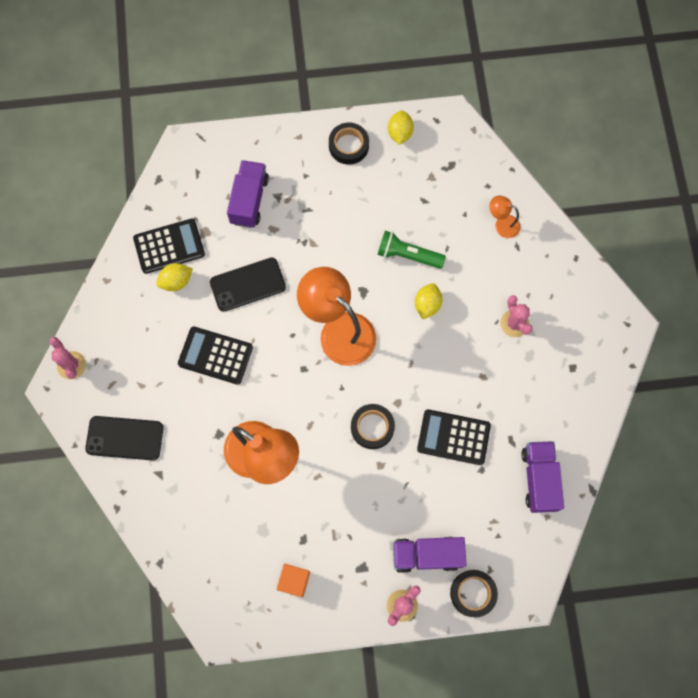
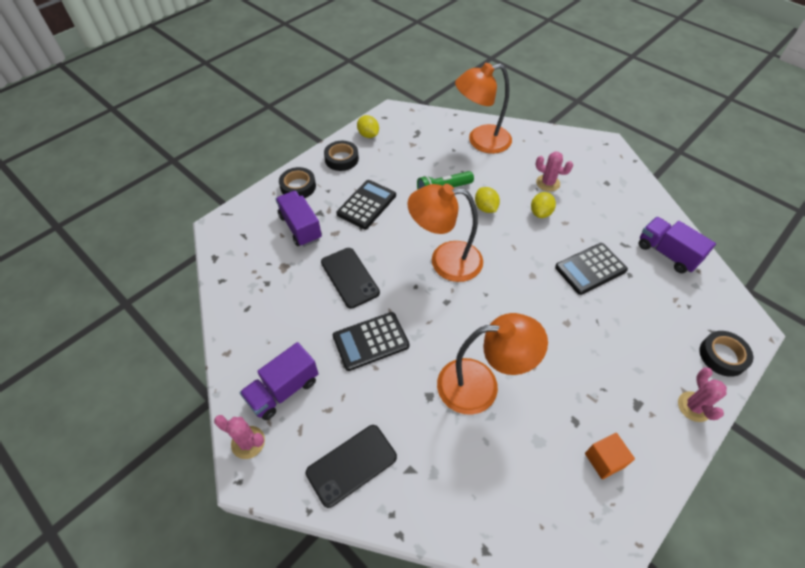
camera: 40 degrees left, 20 degrees down
black calculator [133,219,205,274] -> black calculator moved to [336,180,396,229]
yellow lemon [156,263,193,291] -> yellow lemon moved to [531,192,556,218]
black phone [210,258,286,312] -> black phone turned 60 degrees counterclockwise [321,248,380,309]
black tape [351,404,395,449] -> black tape moved to [279,167,316,198]
purple truck [393,537,466,573] -> purple truck moved to [240,342,319,420]
orange lamp [489,196,520,238] -> orange lamp [455,63,512,154], size x2.15

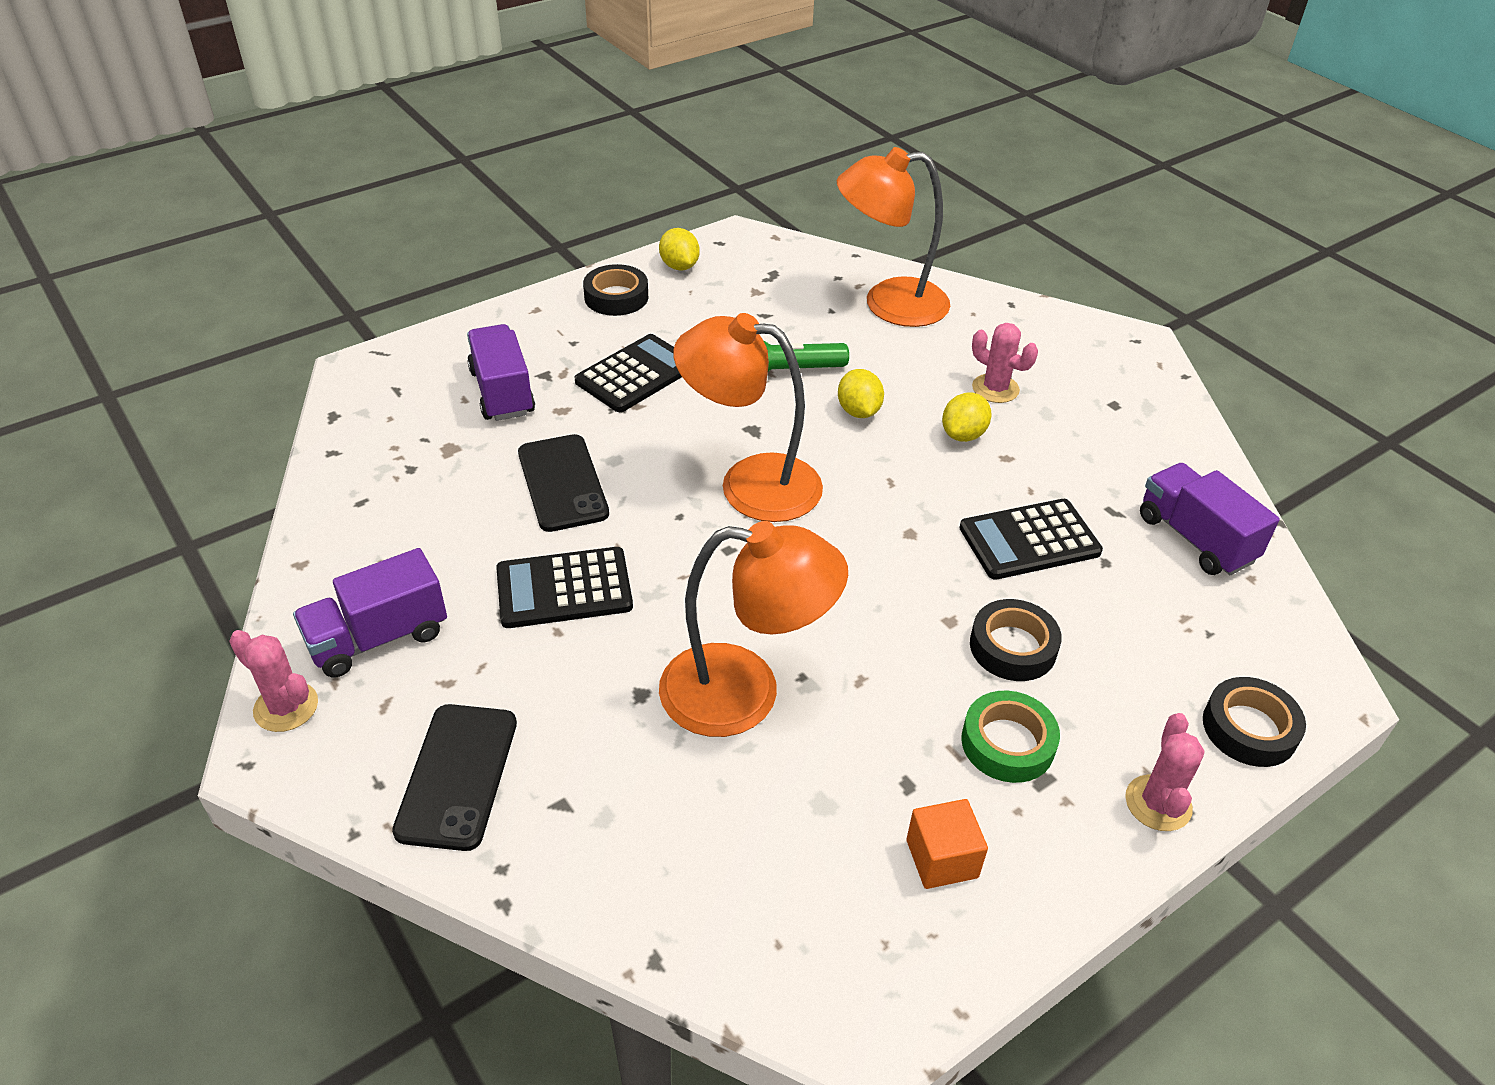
camera: 10 degrees right, 10 degrees down
black tape [279,167,316,198] -> black tape moved to [970,599,1062,681]
black phone [306,425,397,508] -> black phone turned 60 degrees counterclockwise [392,704,517,851]
none -> green tape [961,691,1060,783]

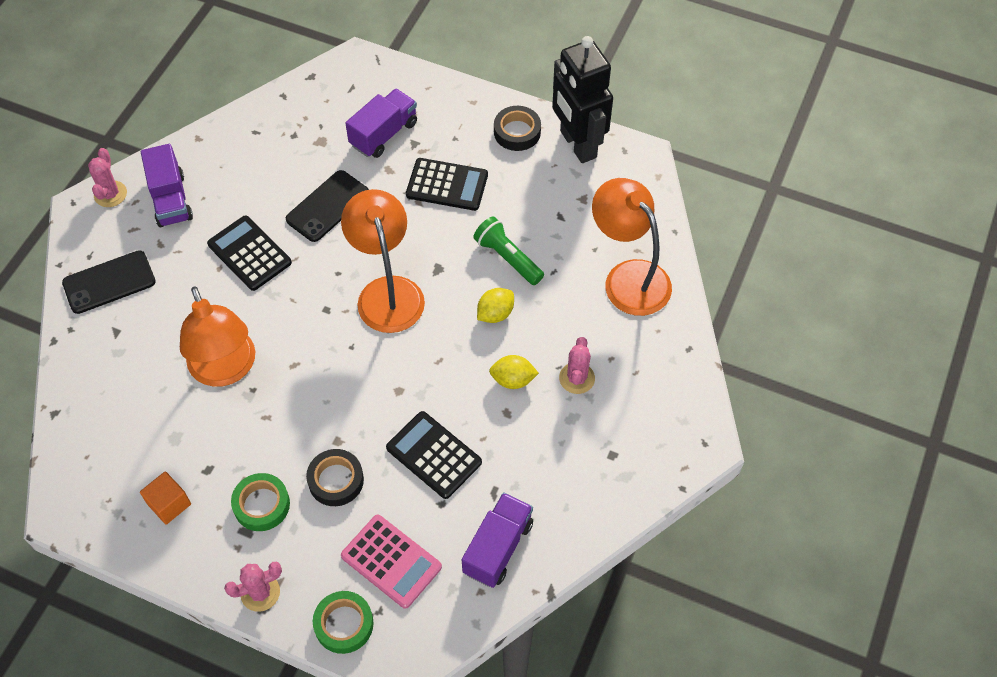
camera: 60 degrees right, 15 degrees up
purple truck [293,548,447,678] -> purple truck turned 135 degrees counterclockwise [141,144,193,227]
yellow lemon [659,228,700,271] -> black robot [552,36,613,163]
black tape [1203,677,1306,767] -> green tape [313,591,374,654]
none -> pink calculator [341,515,442,609]

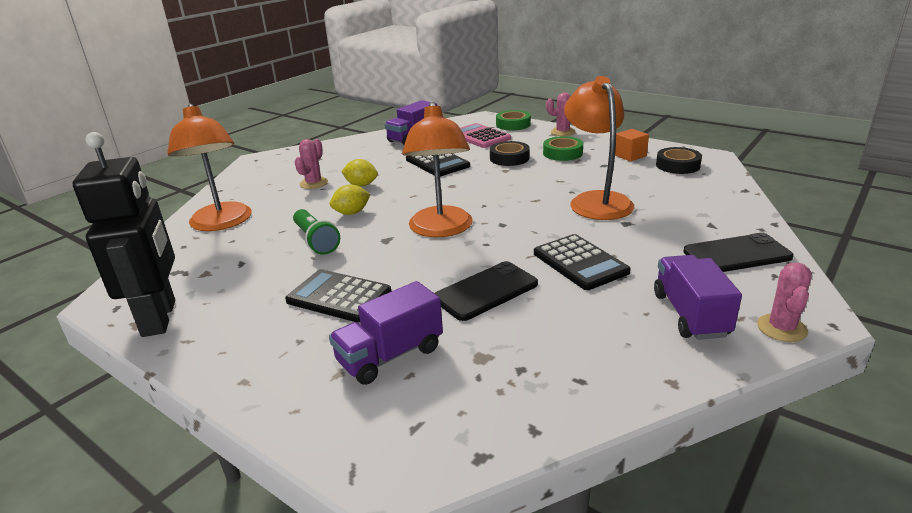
camera: 165 degrees left, 30 degrees down
black tape [494,106,541,151] -> black tape moved to [656,147,702,174]

